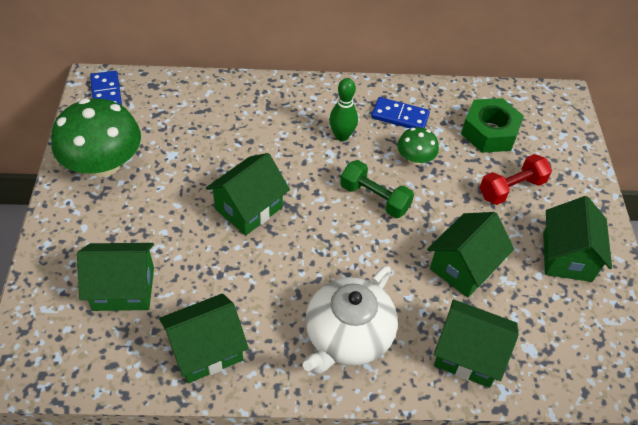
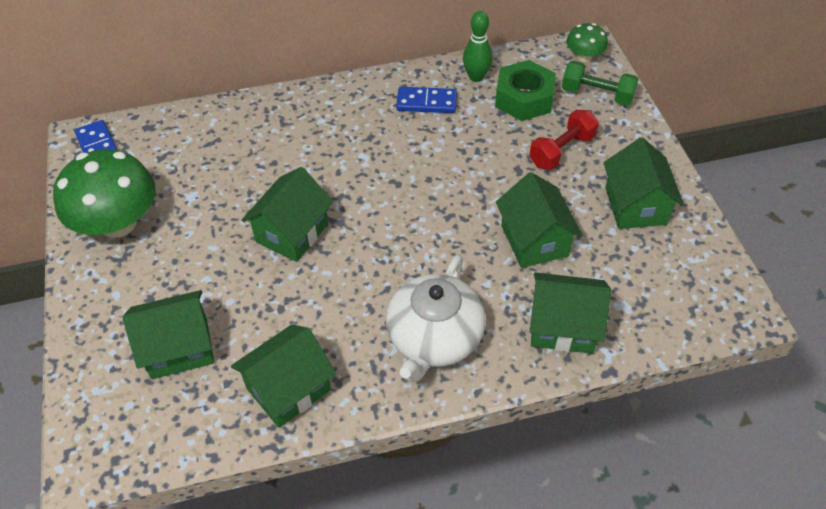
camera: 10 degrees left, 0 degrees up
green bowling pin [329,78,358,141] -> green bowling pin moved to [463,11,492,82]
green dumbbell [340,160,414,218] -> green dumbbell moved to [562,61,638,106]
green mushroom [397,127,439,165] -> green mushroom moved to [566,23,608,62]
green house [427,212,514,297] -> green house turned 45 degrees counterclockwise [496,172,583,268]

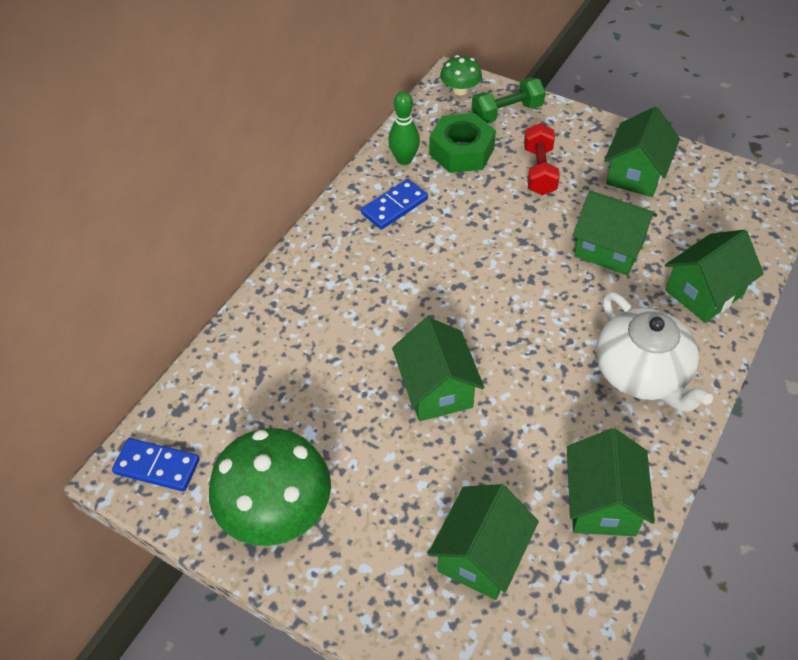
camera: 45 degrees left, 0 degrees up
green house [604,137,684,229] -> green house turned 75 degrees clockwise [604,107,680,197]

